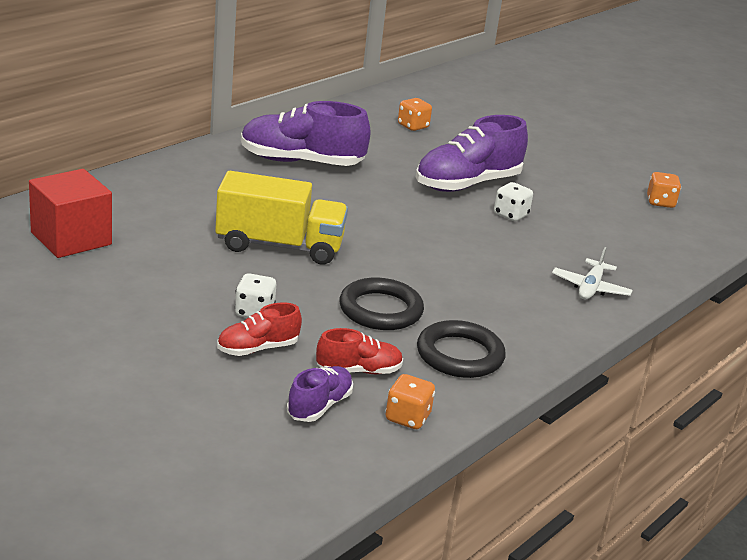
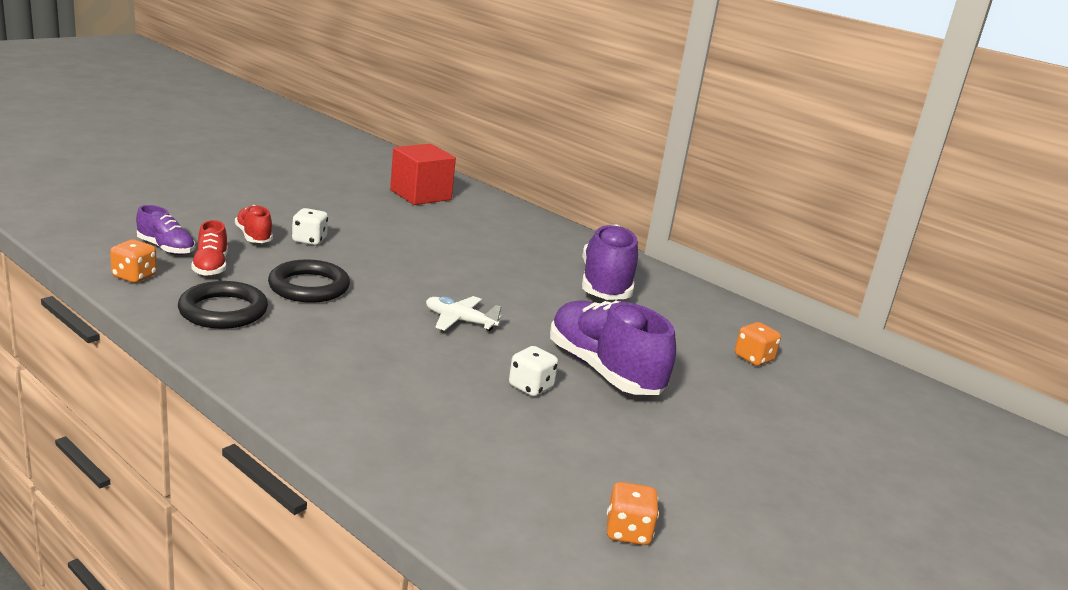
camera: 90 degrees right, 5 degrees down
yellow truck [215,171,348,265] -> none
white plane [552,247,633,300] -> white plane moved to [426,296,503,331]

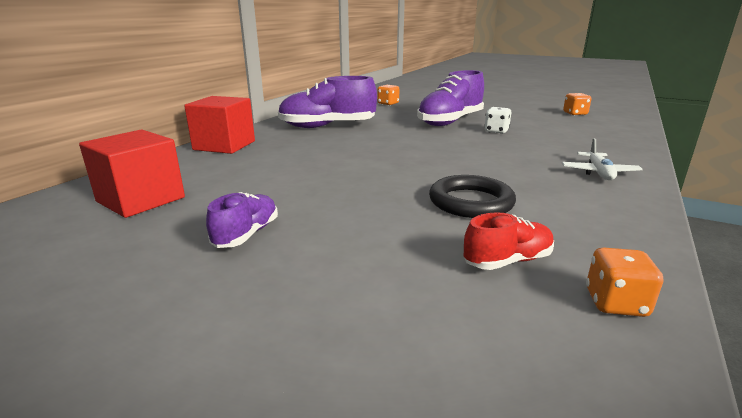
camera: 100 degrees left, 0 degrees up
purple shoe [136,205,195,255] -> purple shoe moved to [206,192,278,248]
black ring [178,281,268,329] -> none
red shoe [235,205,273,243] -> none
white dice [292,208,328,245] -> none
white plane [426,296,503,331] -> white plane moved to [562,138,643,180]
none -> red cube [184,96,255,154]

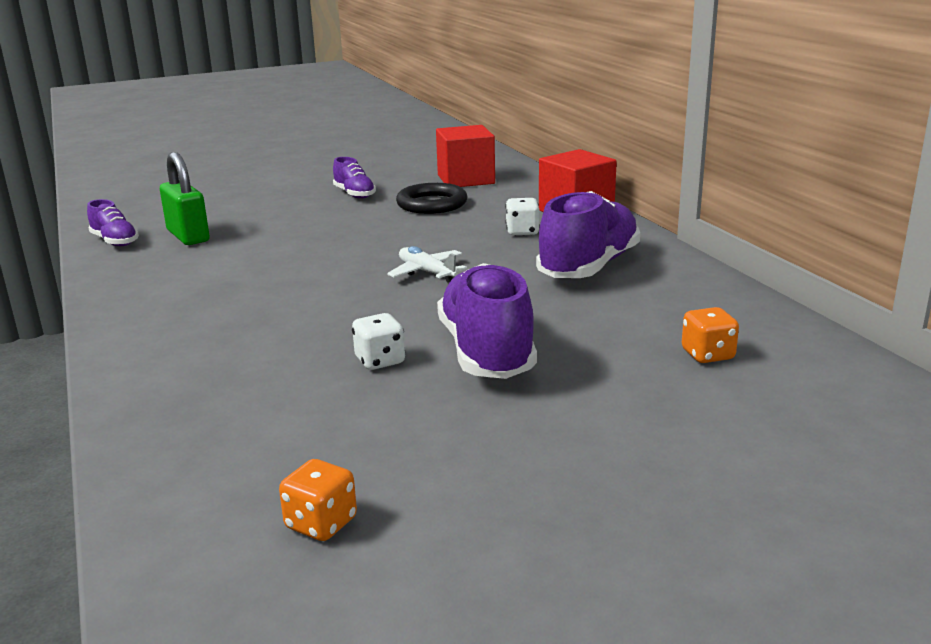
camera: 130 degrees right, 0 degrees up
black ring [429,175,516,218] -> black ring moved to [396,183,468,214]
red shoe [463,212,554,270] -> green padlock [160,152,210,245]
white plane [562,138,643,180] -> white plane moved to [387,246,467,283]
orange dice [586,247,663,317] -> purple shoe [87,199,139,246]
none -> white dice [505,198,540,236]

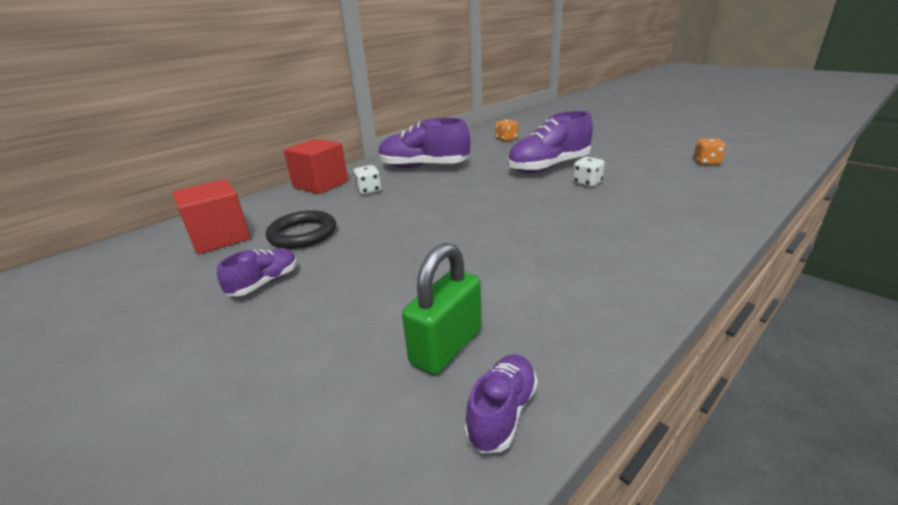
camera: 110 degrees left, 5 degrees up
white plane [387,246,467,283] -> none

